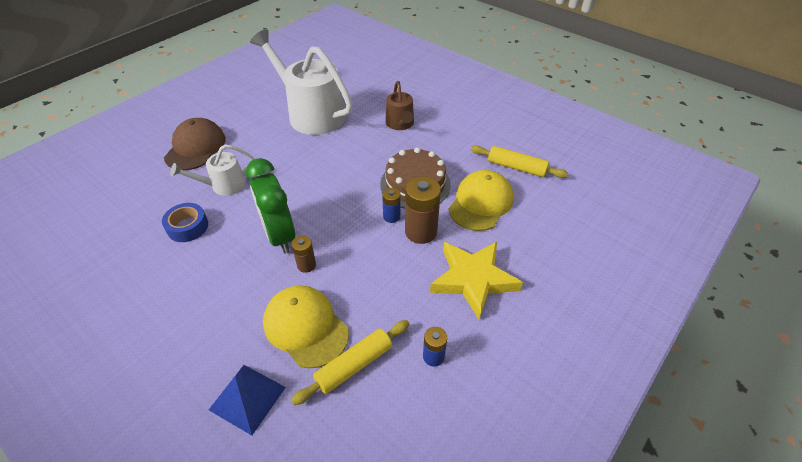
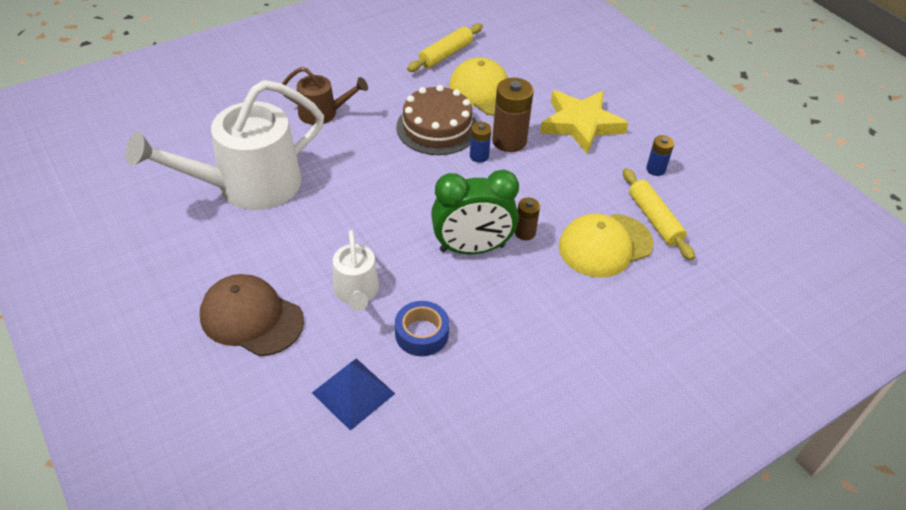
camera: 75 degrees left, 0 degrees up
blue pyramid [209,365,286,435] -> blue pyramid moved to [312,358,395,431]

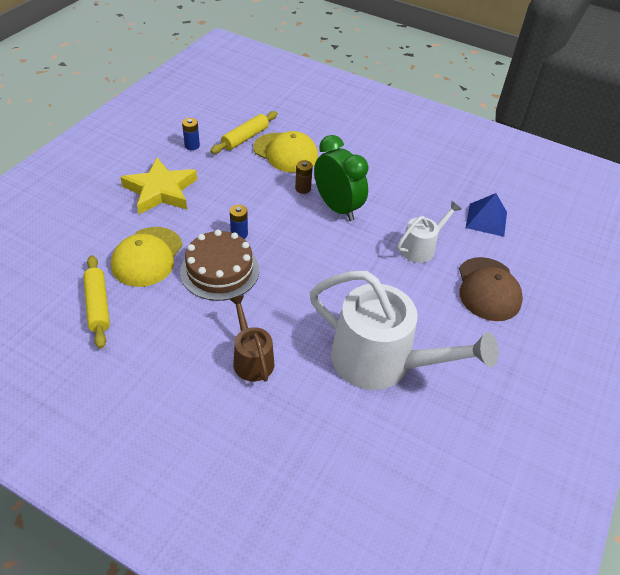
camera: 120 degrees left, 0 degrees up
blue tape [395,301,449,356] -> none
yellow rolling pin [407,23,483,72] -> yellow rolling pin turned 60 degrees clockwise [83,255,110,349]
brown battery [492,78,534,152] -> none

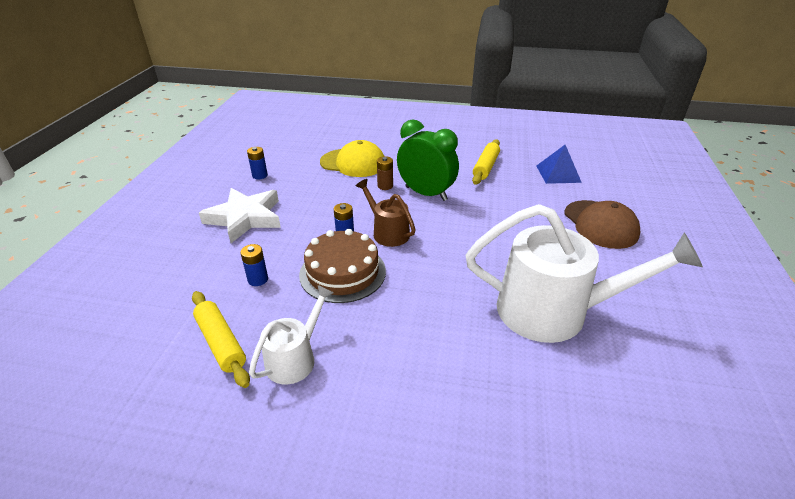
camera: 15 degrees left, 10 degrees down
yellow cap [111,227,183,287] -> blue battery [240,244,268,286]
yellow star [120,158,197,214] -> white star [199,188,281,243]
yellow rolling pin [211,111,278,154] -> yellow rolling pin moved to [472,139,500,185]
brown watering can [230,295,274,382] -> brown watering can moved to [356,179,416,247]
white watering can [397,201,461,263] -> white watering can moved to [249,285,334,385]

